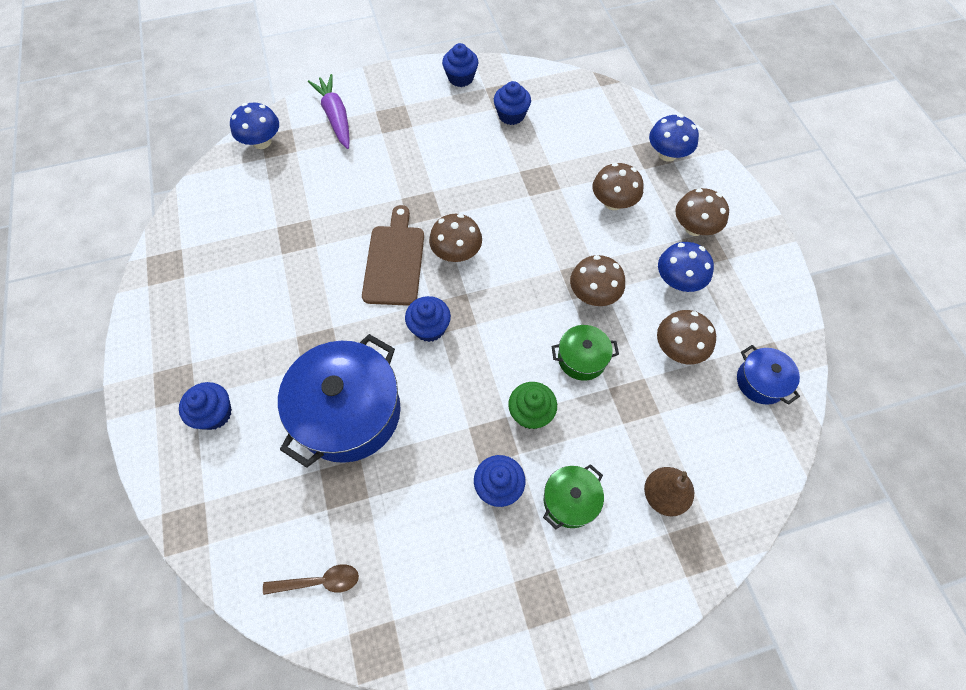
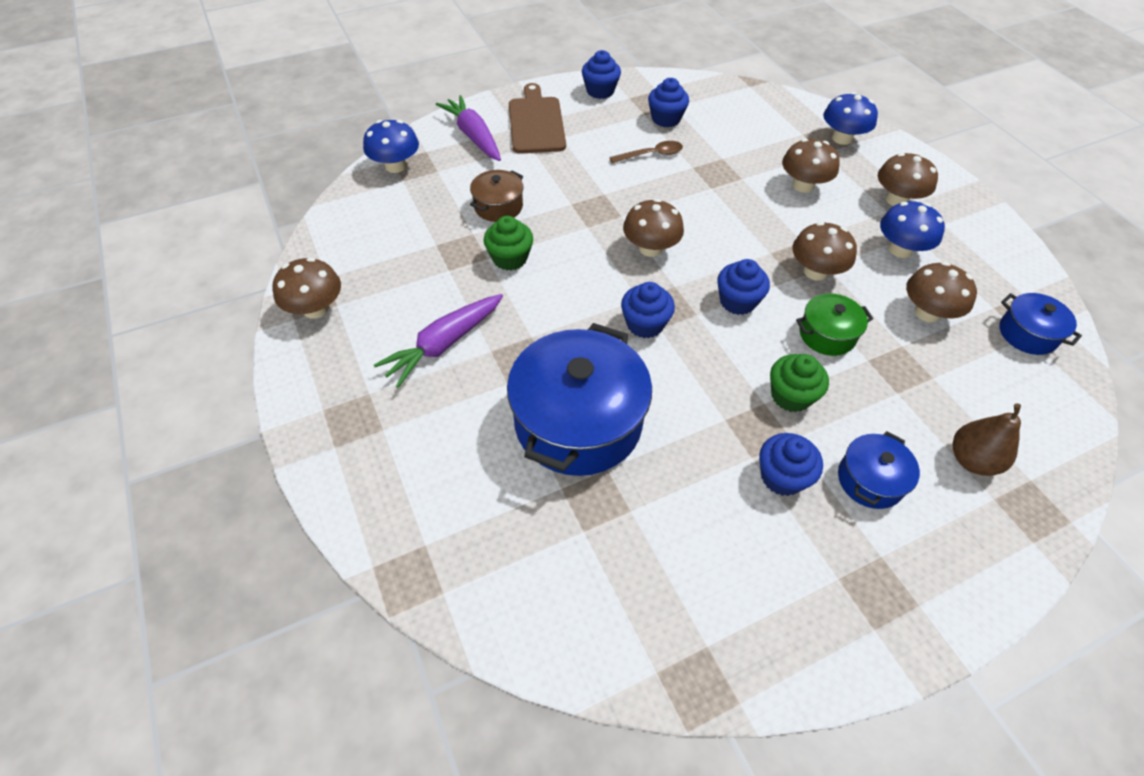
camera: 10 degrees left, 10 degrees down
blue cupcake [179,382,232,430] -> blue cupcake moved to [717,259,770,315]
brown spoon [263,564,359,595] -> brown spoon moved to [609,141,683,163]
brown cutting board [362,205,424,306] -> brown cutting board moved to [509,83,566,154]
green pot [543,464,604,529] -> blue pot [838,431,920,509]
none -> brown mushroom [273,257,341,319]
none -> purple carrot [374,294,503,388]
none -> brown pot [470,170,523,222]
none -> green cupcake [484,216,533,271]

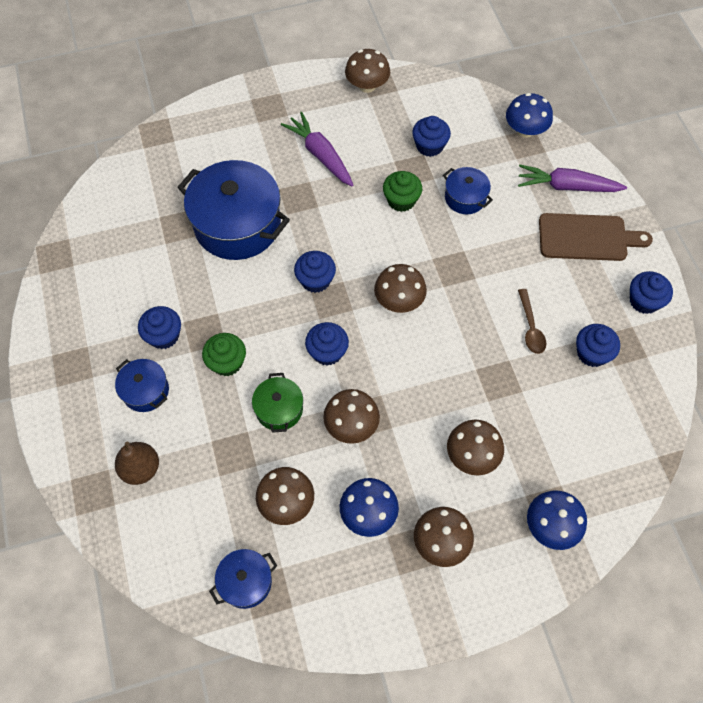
camera: 100 degrees right, 10 degrees up
purple carrot [436,95,501,161] -> purple carrot turned 150 degrees counterclockwise [518,165,627,192]
brown pot [470,170,523,222] -> blue pot [443,167,493,214]
none -> blue cupcake [412,116,451,157]

